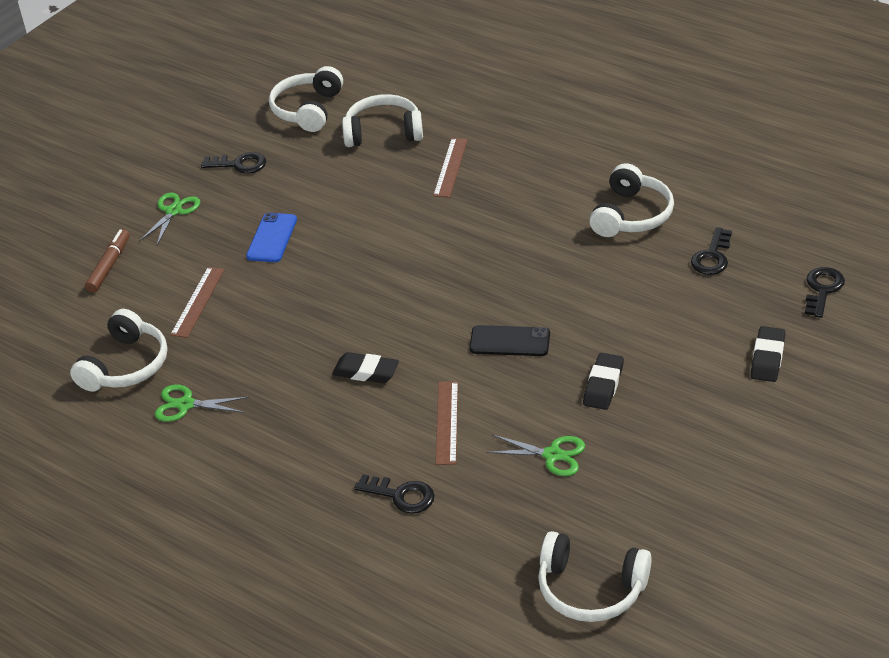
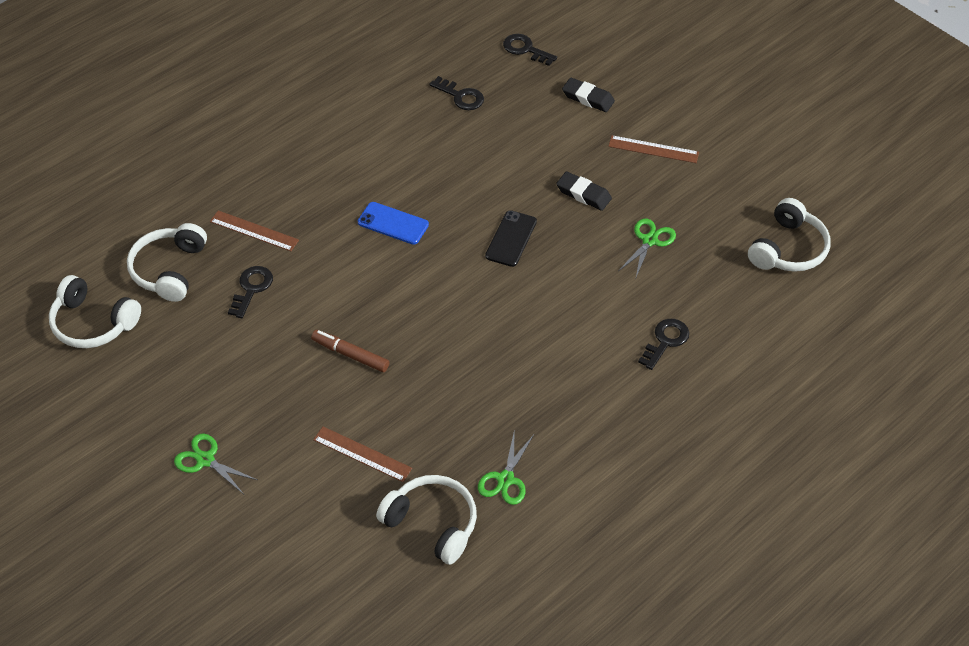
camera: 80 degrees left, 10 degrees up
brown marker [85,229,130,293] -> brown marker moved to [311,330,389,372]
black key [201,152,266,174] -> black key moved to [228,266,273,318]
blue phone [246,212,297,262] -> blue phone moved to [358,202,429,245]
black eraser [332,352,399,383] -> none
brown ruler [436,381,458,465] -> brown ruler moved to [608,135,699,163]
white headphones [589,163,674,237] -> none

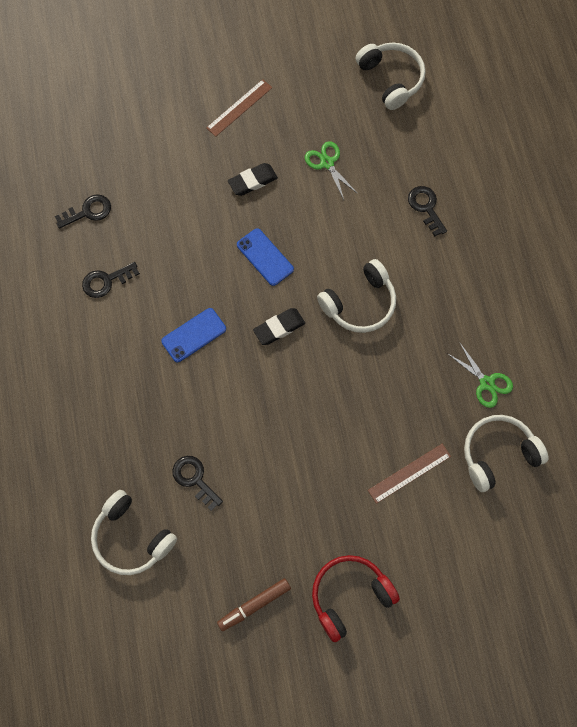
camera: 60 degrees left, 20 degrees up
white headphones [49,275,141,348] -> white headphones moved to [317,259,396,333]
green scissors [174,434,257,493] -> red headphones [312,555,400,642]
brown ruler [210,210,299,251] -> none
brown marker [311,330,389,372] -> brown marker moved to [217,578,291,631]
black phone [485,210,537,267] -> blue phone [237,228,294,286]
black key [503,34,557,66] -> black key moved to [82,262,140,298]
black eraser [562,78,615,112] -> black eraser moved to [253,308,305,345]

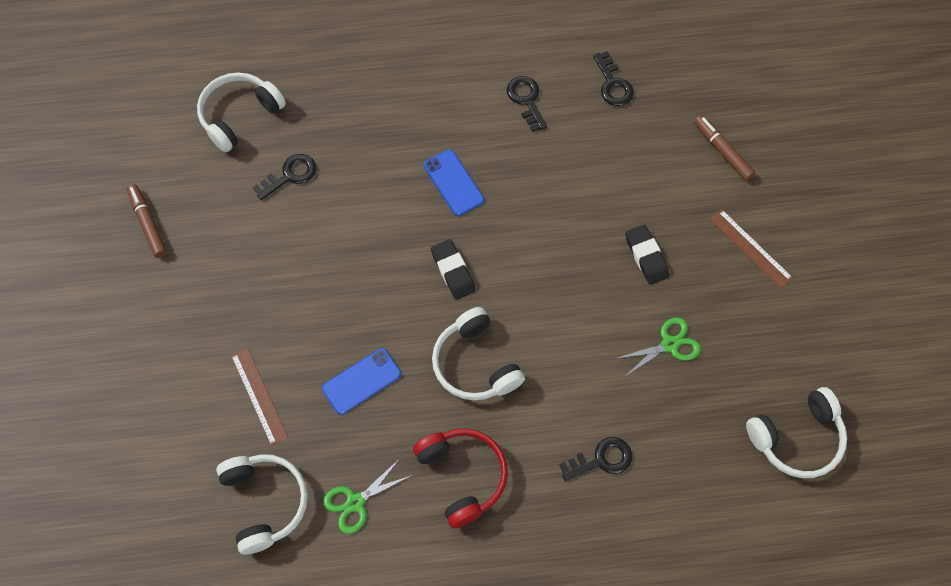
camera: 95 degrees right, 5 degrees down
blue phone [237,228,294,286] -> blue phone moved to [322,348,401,415]
red headphones [312,555,400,642] -> red headphones moved to [413,428,508,528]
none -> brown marker [694,115,755,181]

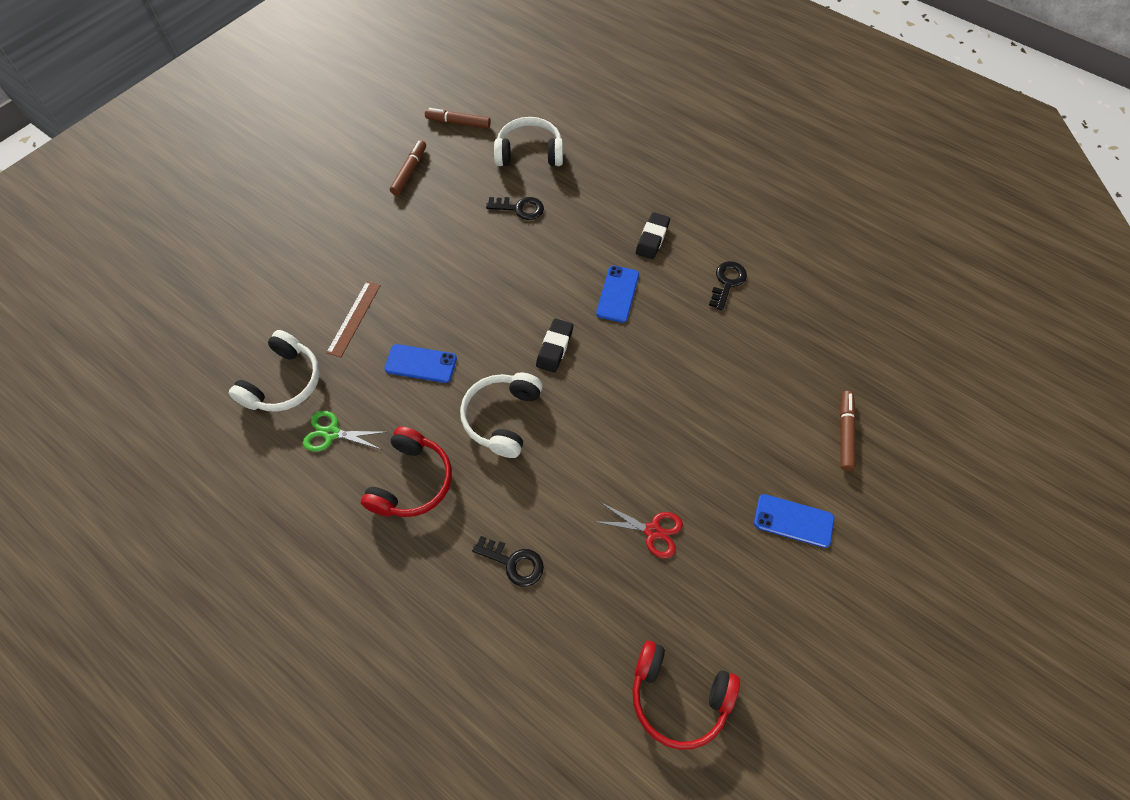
camera: 45 degrees right, 5 degrees down
black key [593,51,634,106] -> none
green scissors [614,317,701,376] -> red scissors [593,502,683,558]
black eraser [625,225,670,285] -> black eraser moved to [636,212,670,259]
brown ruler [710,209,793,289] -> blue phone [754,494,834,548]
white headphones [746,387,847,478] -> red headphones [632,641,740,750]
none -> brown marker [425,108,491,128]

